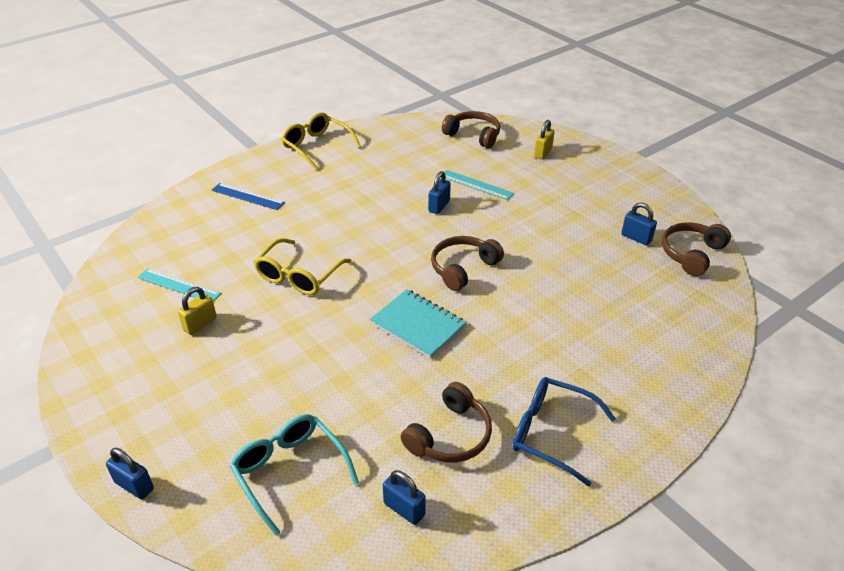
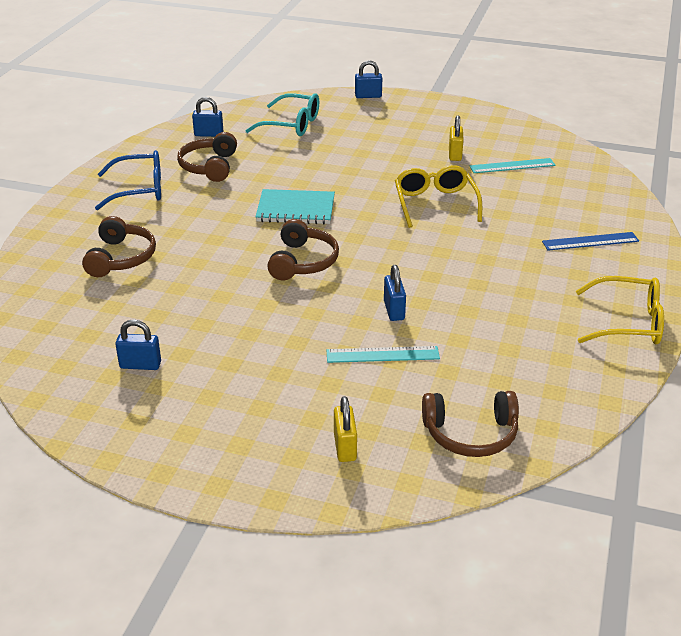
camera: 145 degrees right, 5 degrees down
brown headphones [662,222,731,276] -> brown headphones moved to [82,216,156,277]

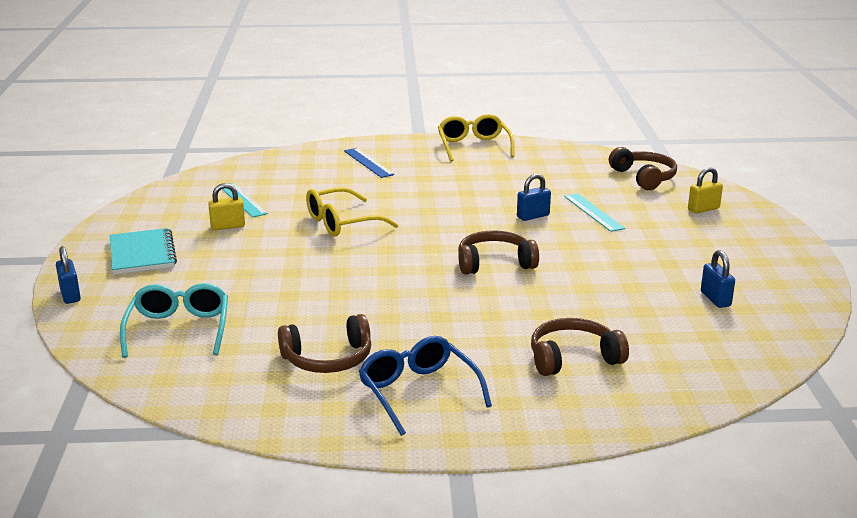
camera: 110 degrees left, 10 degrees down
blue padlock [192,97,223,137] -> none
turquoise notebook [255,189,335,224] -> turquoise notebook moved to [110,228,177,275]

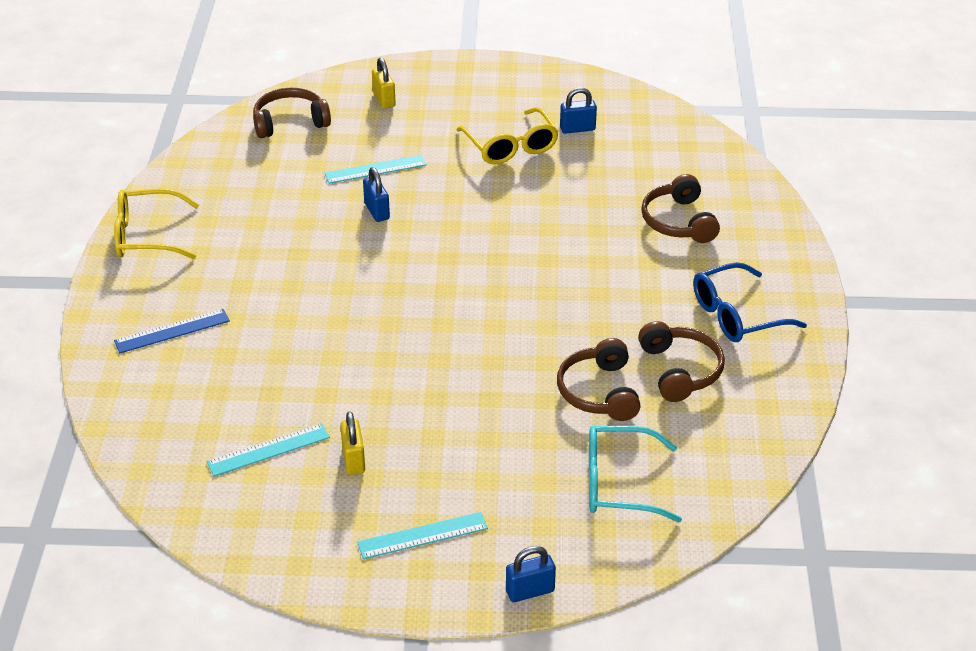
camera: 85 degrees left, 15 degrees up
turquoise notebook [110,228,177,275] -> turquoise ruler [357,512,488,559]
yellow glasses [306,187,398,236] -> yellow glasses moved to [456,107,559,165]
brown headphones [458,231,539,275] -> brown headphones moved to [557,338,641,421]

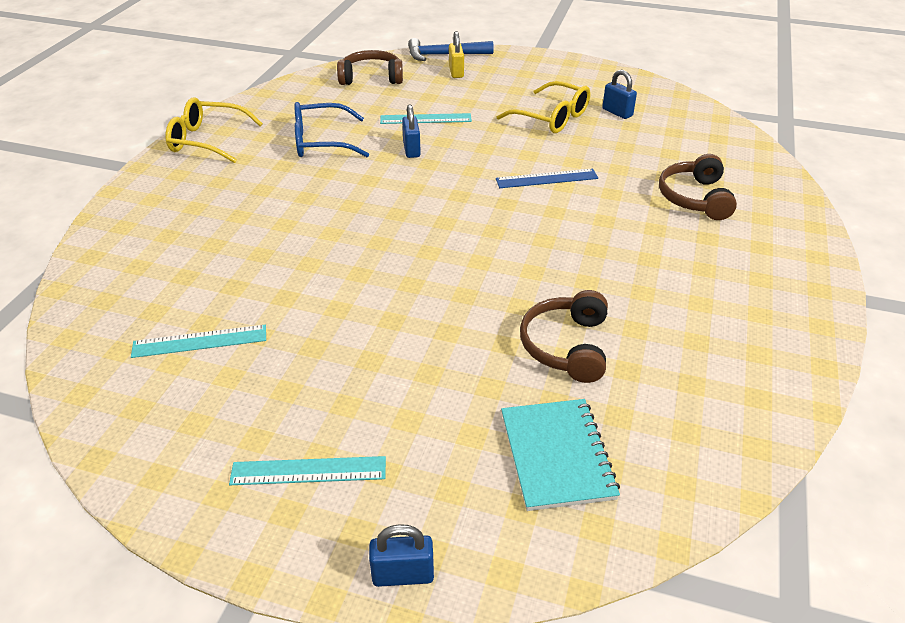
camera: 15 degrees right, 0 degrees up
blue ruler [114,309,230,353] -> blue ruler moved to [496,169,598,188]
yellow padlock [340,412,365,475] -> none
yellow glasses [456,107,559,165] -> yellow glasses turned 45 degrees counterclockwise [497,81,591,133]
blue padlock [560,88,597,134] -> blue padlock turned 45 degrees clockwise [602,70,637,119]
turquoise glasses [589,426,682,522] -> turquoise notebook [501,399,620,511]
brown headphones [638,321,725,402] -> none
blue glasses [693,262,807,342] -> blue glasses moved to [294,102,369,157]
none -> blue hammer [408,38,494,61]

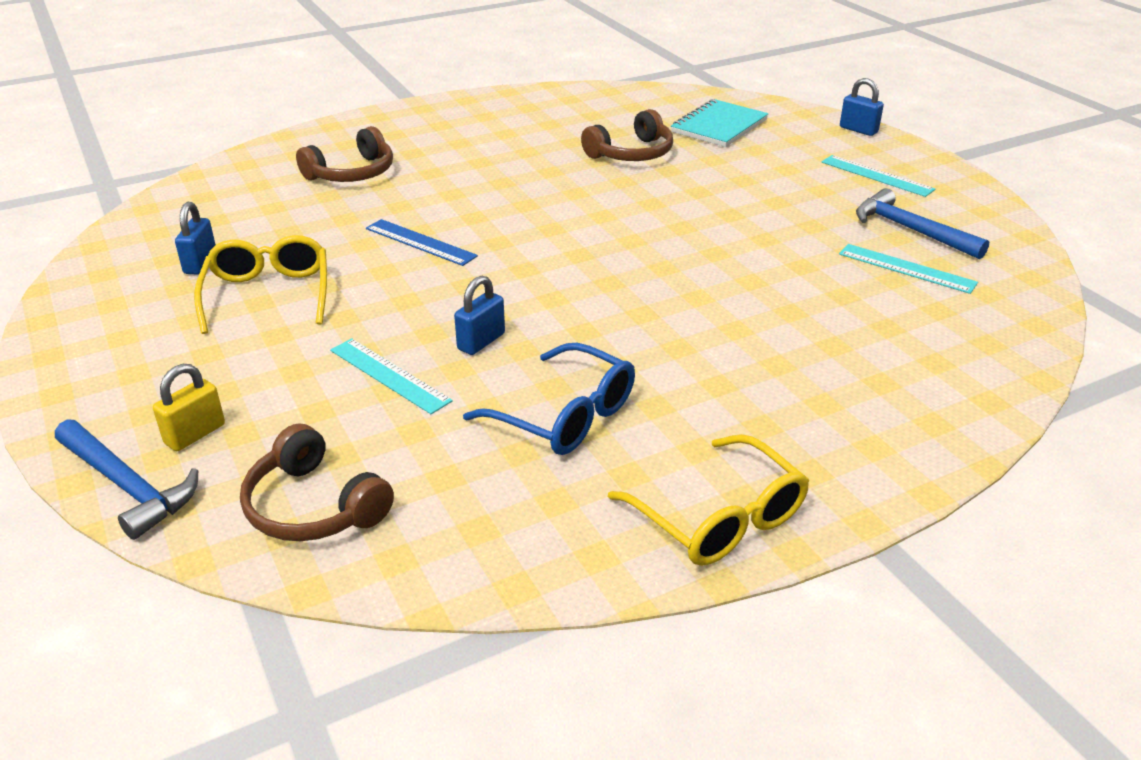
camera: 135 degrees left, 5 degrees down
none -> blue hammer [856,188,989,259]

